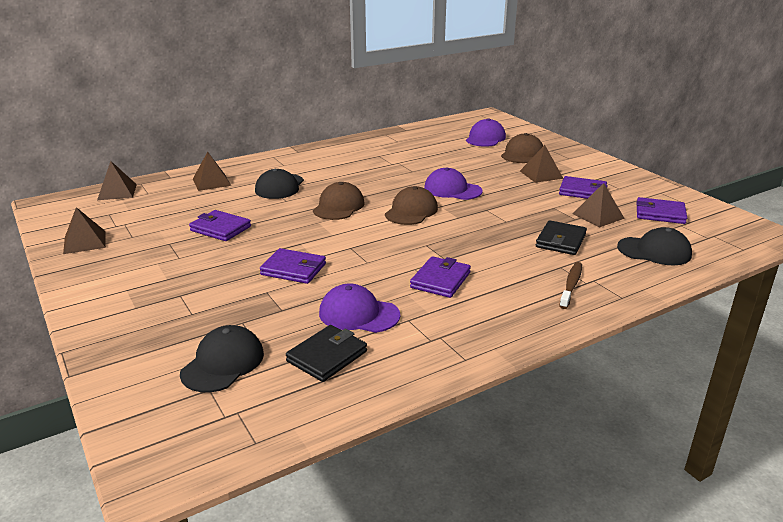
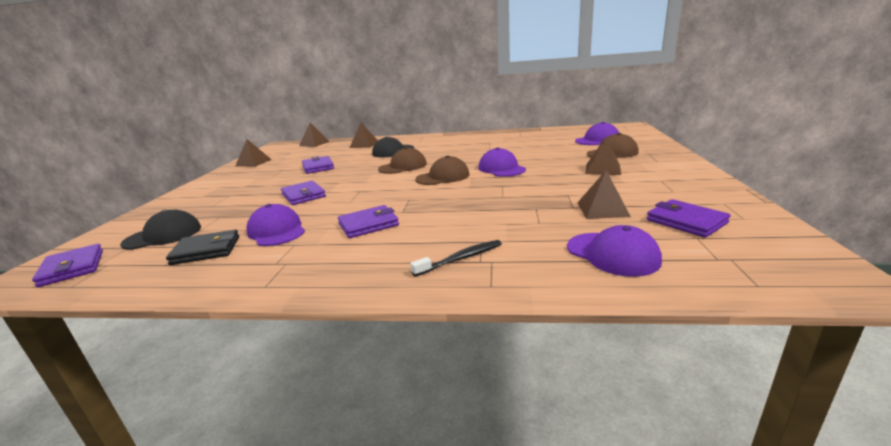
camera: 40 degrees right, 5 degrees down
black wallet [536,220,587,255] -> none
purple wallet [559,176,608,199] -> purple wallet moved to [32,244,103,287]
brown toothbrush [559,262,582,309] -> black toothbrush [410,240,502,277]
black cap [617,227,692,265] -> purple cap [567,225,662,277]

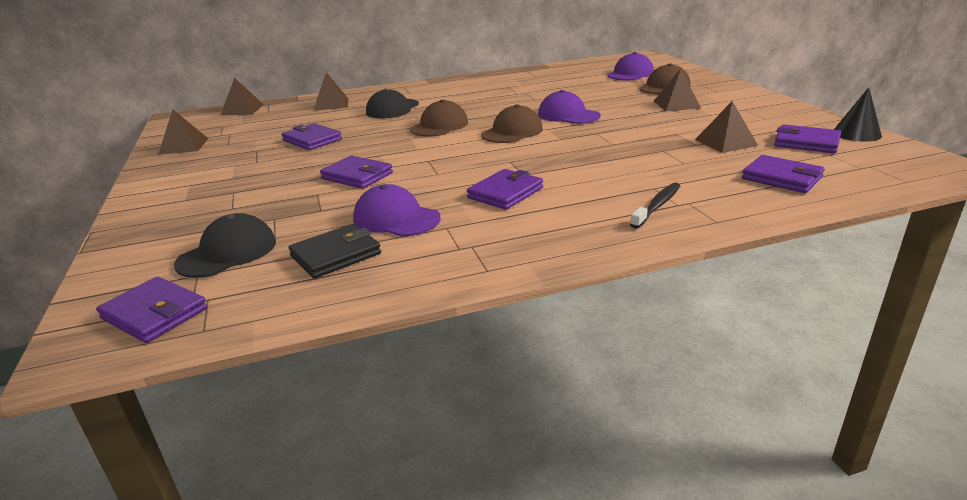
camera: 25 degrees left, 5 degrees up
purple cap [567,225,662,277] -> purple wallet [742,155,825,193]
none -> black cone [834,87,882,142]

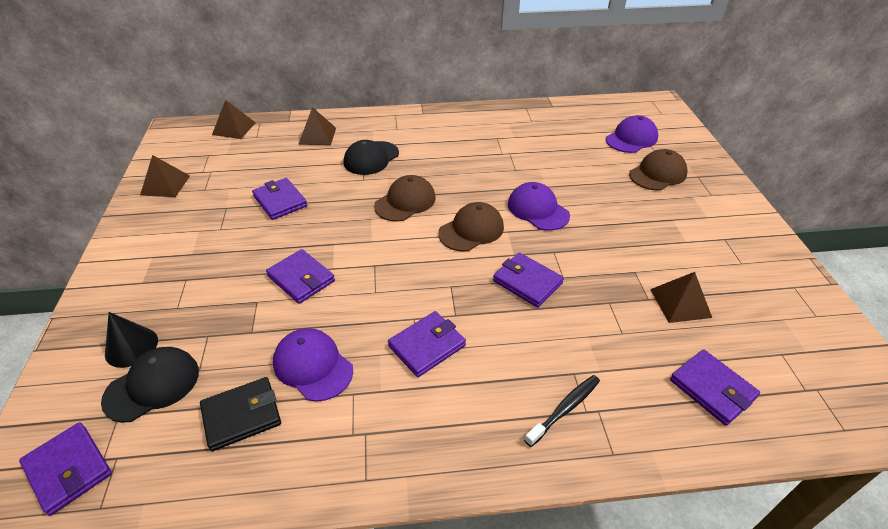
camera: 10 degrees right, 15 degrees up
brown pyramid [654,69,701,111] -> none
purple wallet [774,124,841,153] -> purple wallet moved to [493,253,564,307]
black cone [834,87,882,142] -> black cone moved to [105,312,158,368]

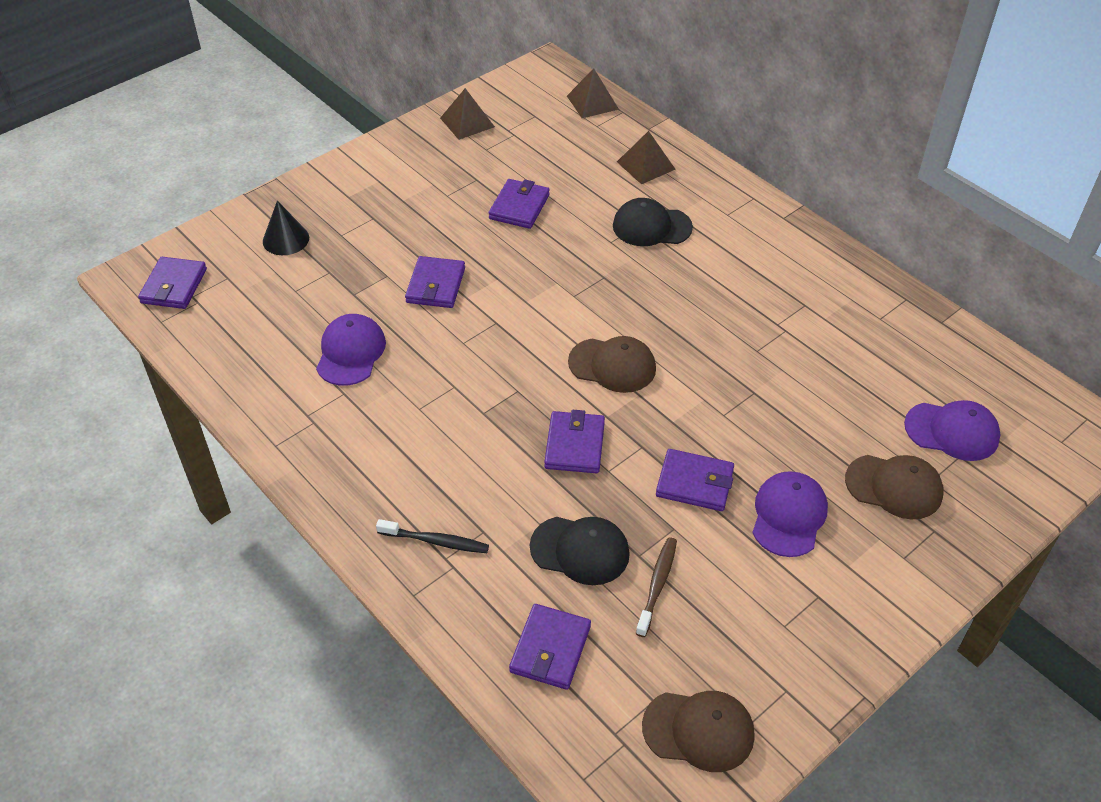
camera: 55 degrees right, 5 degrees up
black cap [101,347,199,423] -> black cap moved to [530,517,630,585]
black wallet [200,377,281,451] -> none
brown cap [374,175,436,222] -> brown cap moved to [642,691,755,772]
purple wallet [388,311,466,377] -> purple wallet moved to [656,449,734,511]
purple cap [508,182,570,231] -> purple cap moved to [752,471,828,557]
brown pyramid [650,272,712,323] -> brown toothbrush [636,537,677,637]

